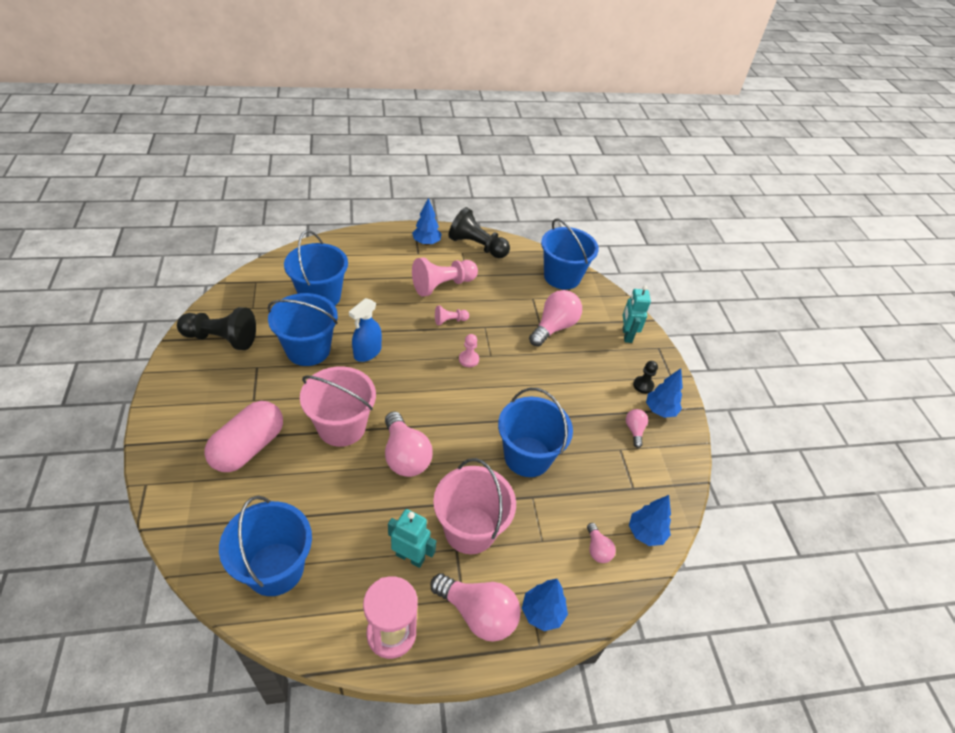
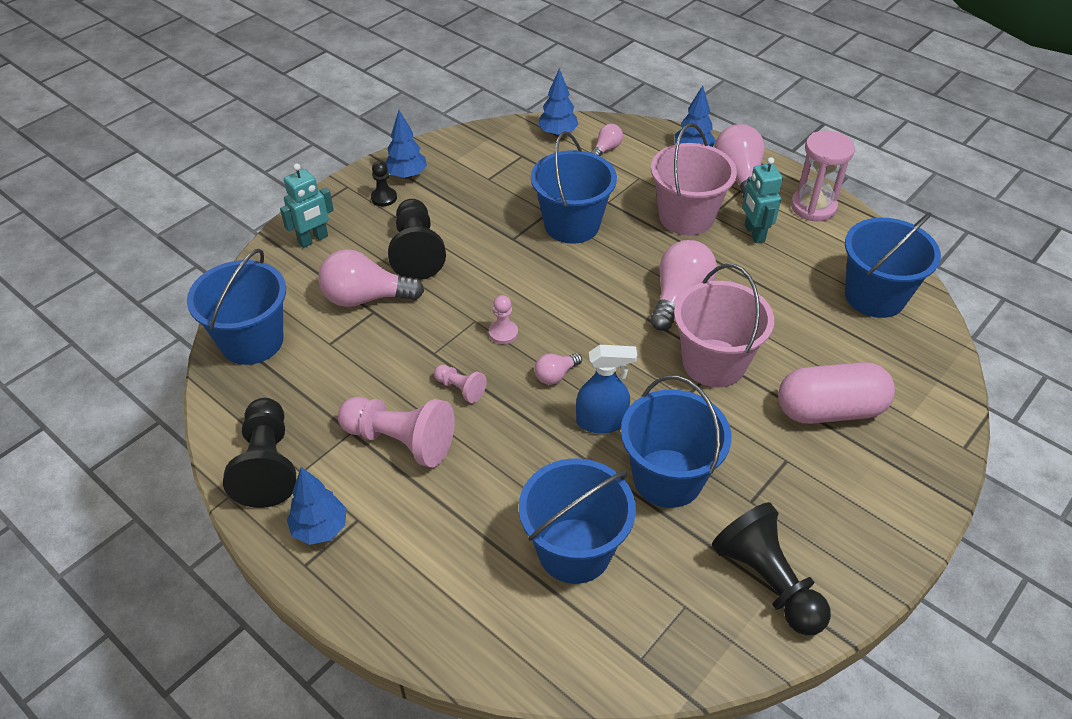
camera: 125 degrees left, 0 degrees up
pink light bulb [626,409,648,448] -> pink light bulb moved to [535,353,582,385]
none -> black pawn [388,199,446,280]

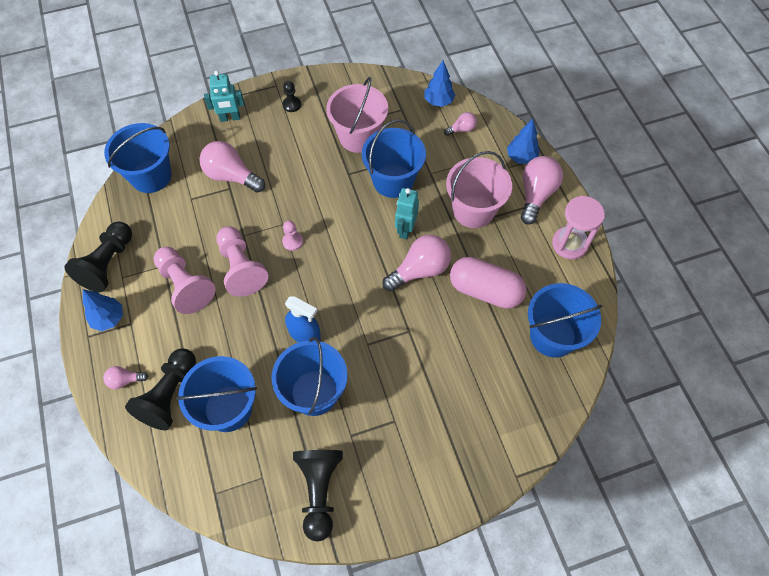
camera: 30 degrees right, 15 degrees up
blue tree [385,110,427,179] -> none
black pawn [388,199,446,280] -> black pawn moved to [125,348,196,430]
pink pawn [434,365,487,403] -> pink pawn [216,226,268,297], size x2.02
pink light bulb [535,353,582,385] -> pink light bulb moved to [103,366,148,389]
pink bucket [674,264,774,387] -> pink bucket moved to [326,77,388,153]
turquoise robot [742,157,783,243] -> turquoise robot moved to [395,188,419,239]
pink capsule [778,362,895,424] -> pink capsule moved to [450,257,527,309]

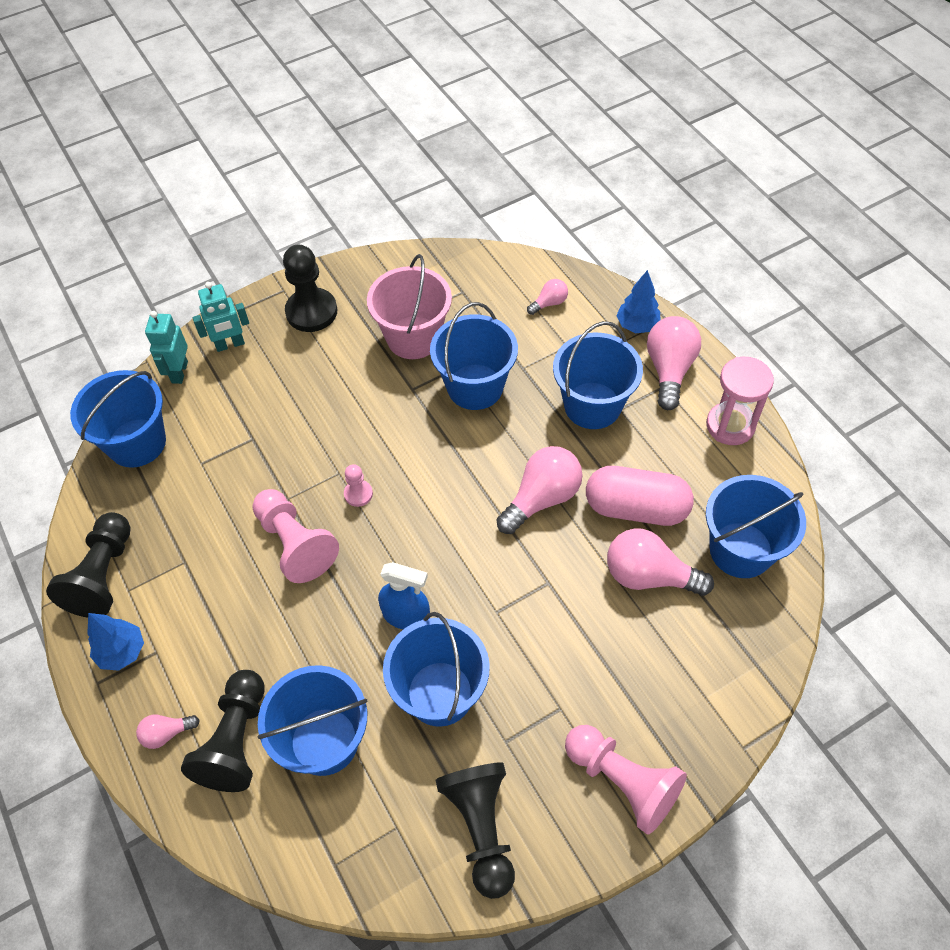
camera: 10 degrees left, 5 degrees down
pink pawn [153,247,216,314] -> pink pawn moved to [565,725,687,835]
pink light bulb [199,141,265,193] -> pink light bulb moved to [607,528,714,596]
black pawn [283,81,301,112] -> black pawn [283,245,337,332], size x2.02
turquoise robot [395,188,419,239] -> turquoise robot moved to [145,311,188,384]
blue tree [425,60,455,107] -> none
pink bucket [446,151,512,228] -> blue bucket [553,321,643,429]

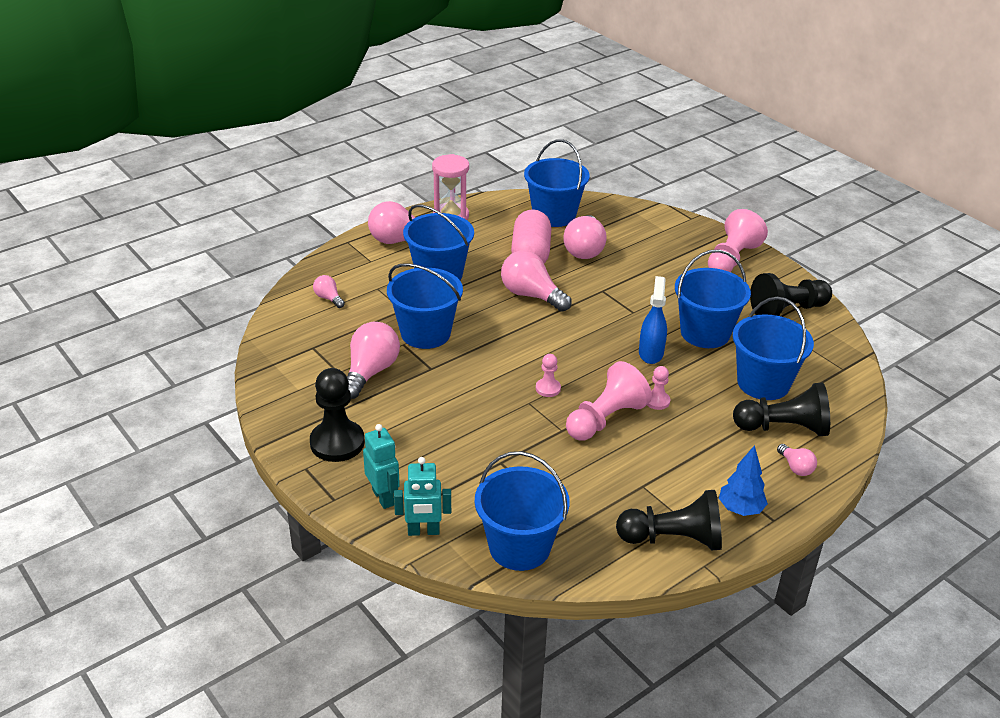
camera: 100 degrees left, 20 degrees down
pink bucket [367,254,452,359] -> pink light bulb [347,322,400,399]
blue tree [616,270,661,333] -> none
none -> pink pawn [647,366,670,410]

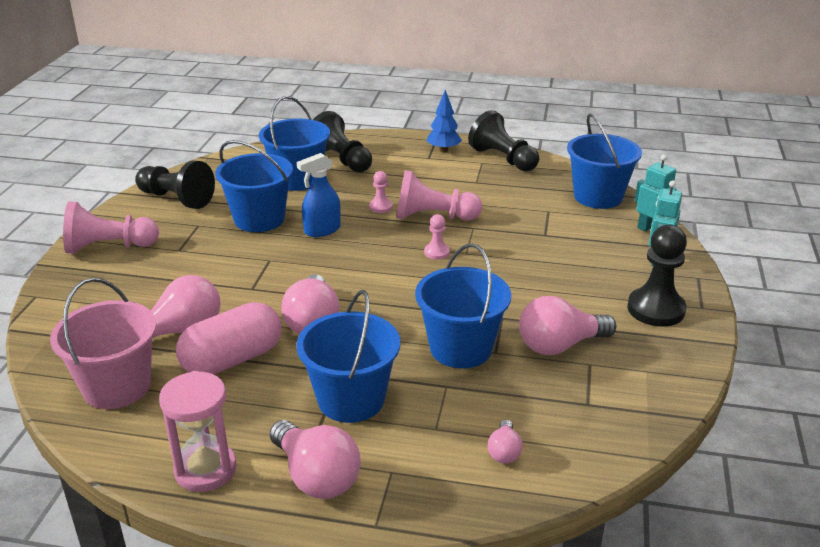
camera: 130 degrees left, 5 degrees down
blue bucket [524,139,590,227] -> pink bucket [50,278,156,409]
pink light bulb [777,444,817,476] -> none

